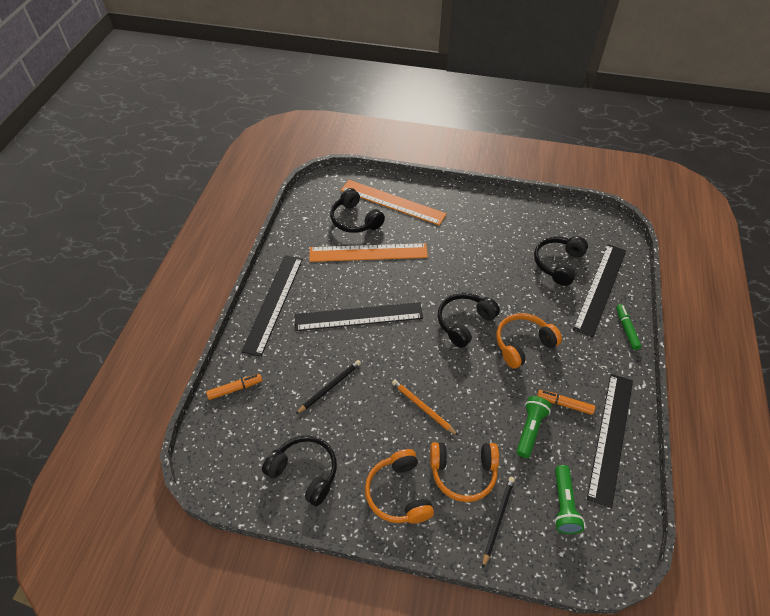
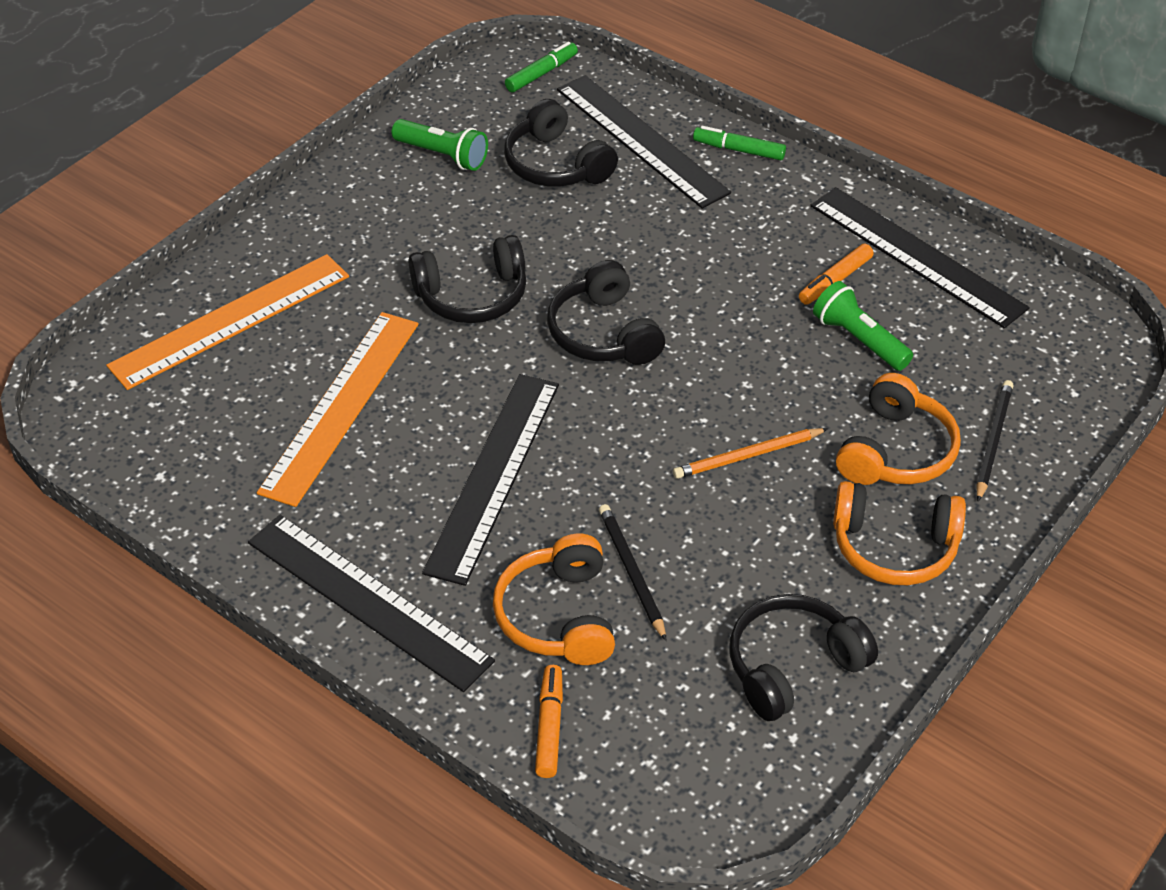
camera: 65 degrees left, 5 degrees down
black headphones [330,188,385,233] -> black headphones moved to [409,235,527,323]
black pencil [483,477,515,568] -> black pencil turned 60 degrees clockwise [976,380,1014,502]
orange headphones [496,313,562,368] -> orange headphones moved to [493,534,615,665]
green flashlight [554,465,585,534] -> green flashlight moved to [392,119,488,171]
none -> green marker [505,42,578,92]

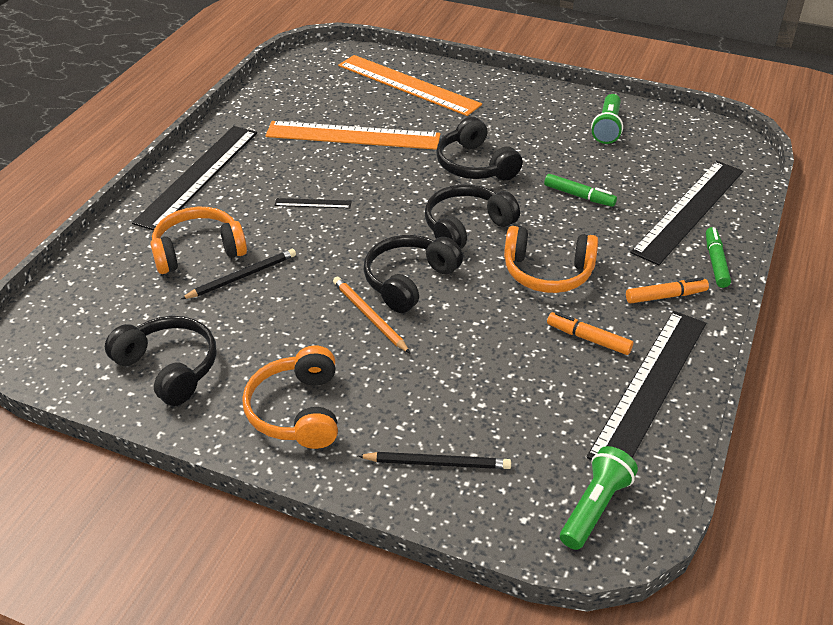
camera: 75 degrees right, 5 degrees down
black ruler [422,374,559,586] -> black ruler [274,198,352,209], size x0.40
black headphones [504,99,618,186] -> black headphones moved to [364,235,463,313]
green marker [505,42,578,92] -> green marker moved to [544,174,617,207]
orange marker [535,665,563,778] -> orange marker moved to [626,277,709,303]
green flashlight [813,281,913,371] -> green flashlight moved to [560,446,638,550]
orange headphones [836,373,961,485] -> orange headphones moved to [504,226,598,293]

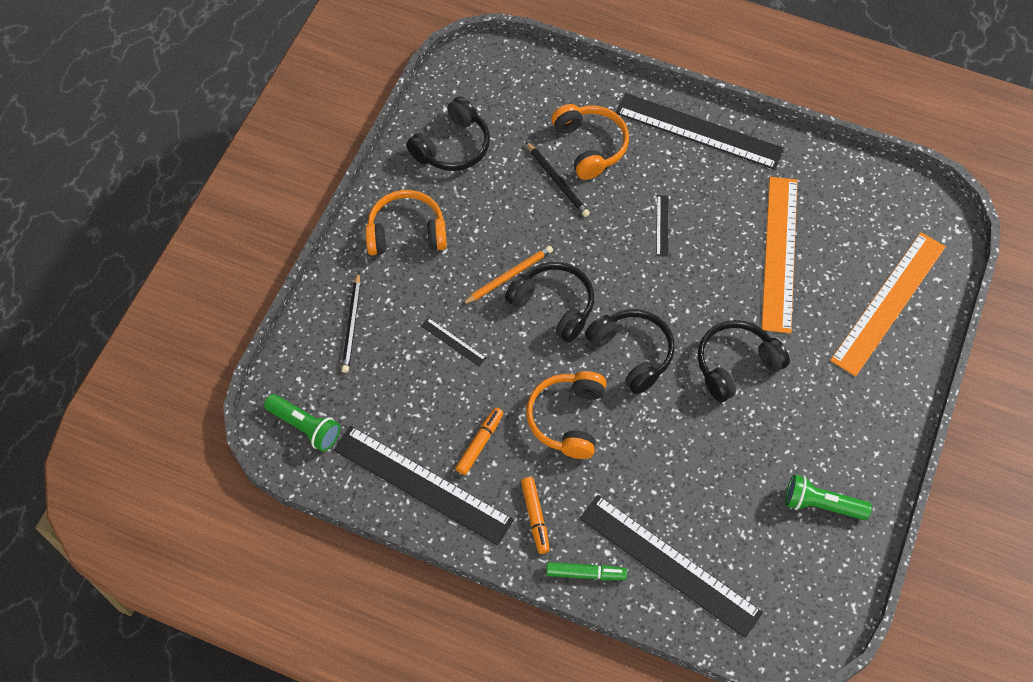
camera: 90 degrees right, 20 degrees up
green marker [544,174,617,207] -> none
none -> black ruler [421,318,486,366]

